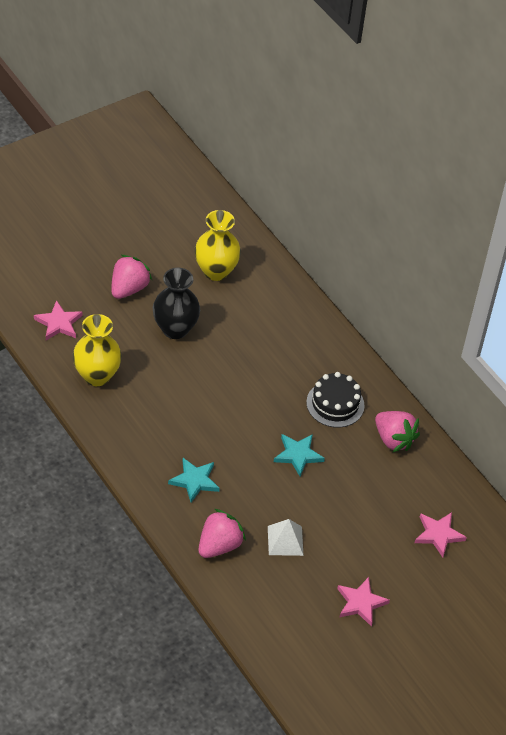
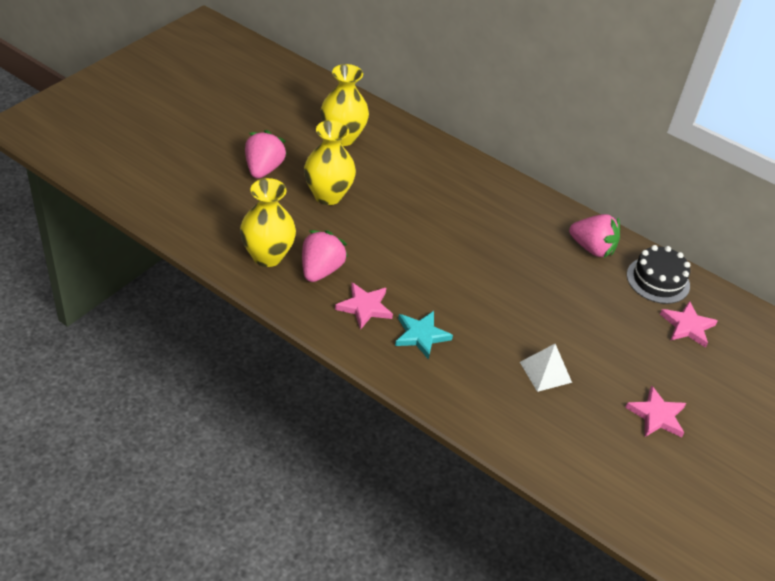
camera: 20 degrees left, 5 degrees down
pink star [34,300,82,340] -> pink star moved to [335,283,393,330]
black vase [153,268,200,339] -> yellow vase [304,120,356,205]
pink strawberry [199,509,246,558] -> pink strawberry moved to [302,230,348,282]
turquoise star [274,434,325,476] -> none
black cake [306,372,365,428] -> black cake moved to [627,245,690,304]

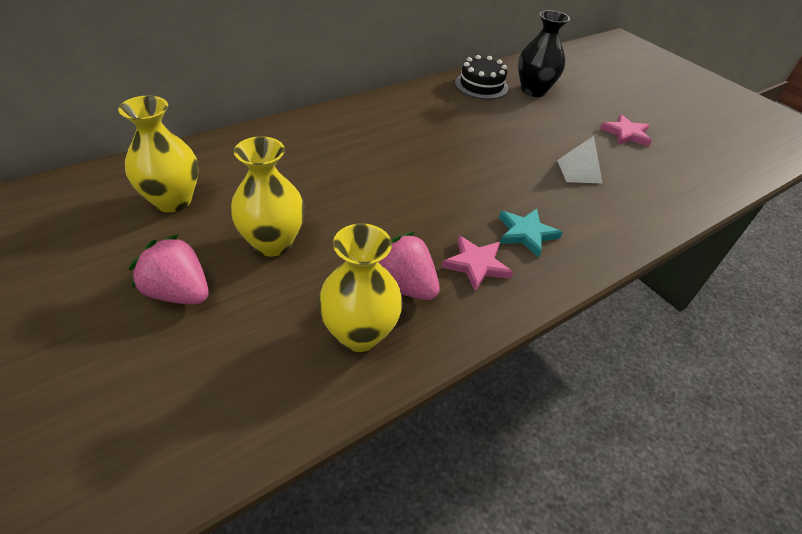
camera: 70 degrees left, 0 degrees up
pink strawberry [569,214,620,258] -> none
pink star [660,301,718,348] -> black vase [518,10,570,97]

